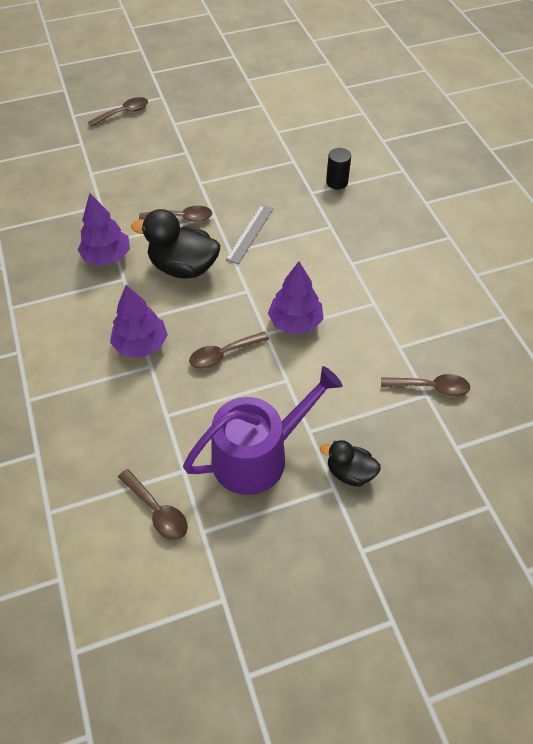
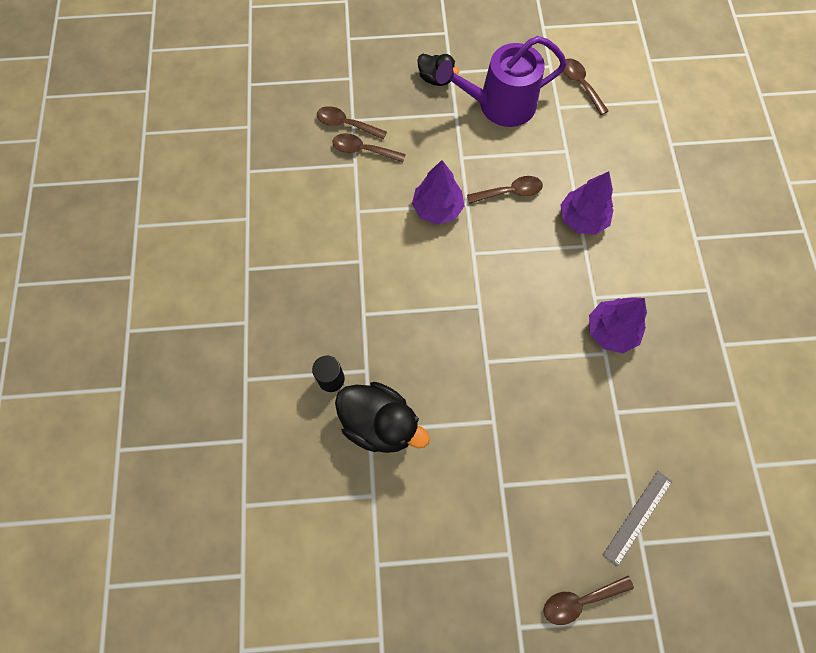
camera: 165 degrees left, 15 degrees up
black duck [131,209,220,279] -> black duck moved to [335,382,430,453]
brown spoon [139,206,212,222] -> brown spoon moved to [332,133,406,162]
grey ruler [226,205,273,264] -> grey ruler moved to [603,471,672,567]

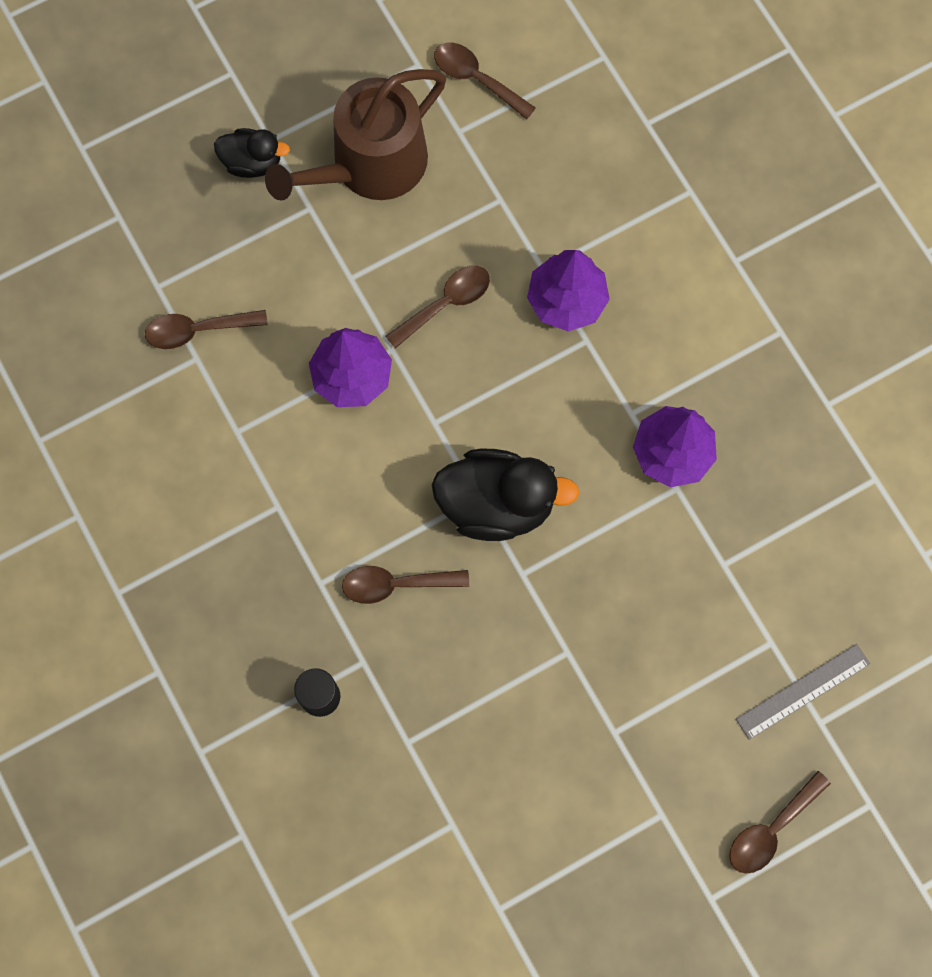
camera: 25 degrees left, 5 degrees up
brown spoon [317,106,387,140] -> brown spoon moved to [342,566,469,604]
black duck [335,382,430,453] -> black duck moved to [432,449,580,541]
purple watering can [436,36,567,127] -> brown watering can [265,69,446,200]
grey ruler [603,471,672,567] -> grey ruler turned 45 degrees clockwise [736,644,870,740]

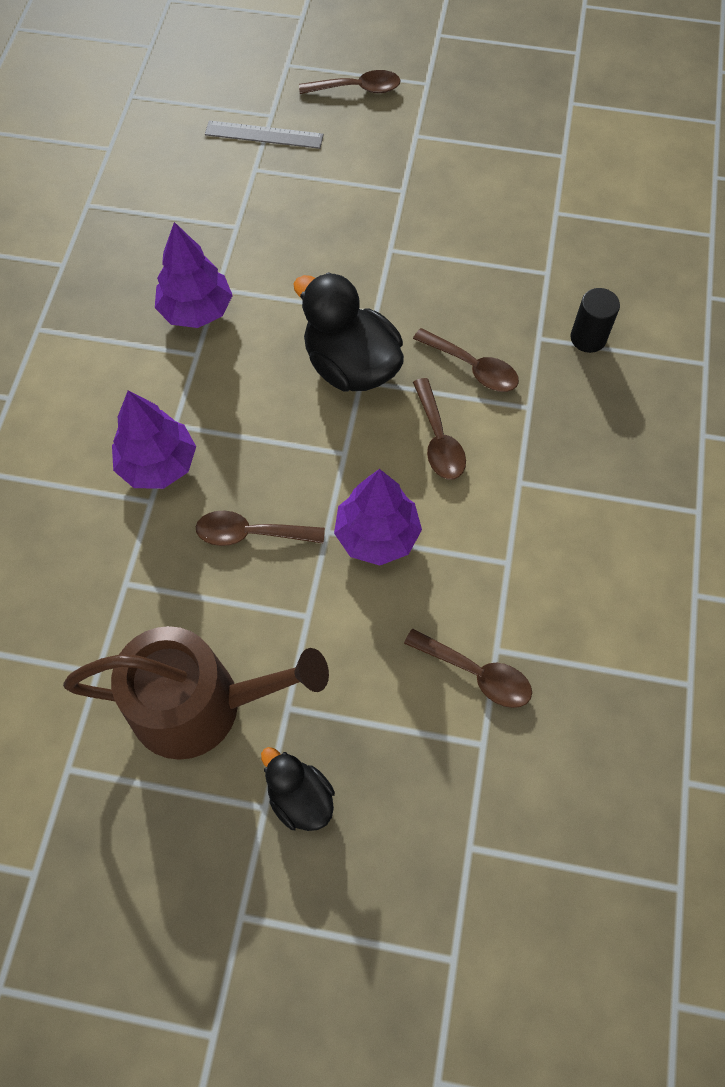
camera: 140 degrees left, 10 degrees down
brown spoon [434,43,536,120] -> brown spoon moved to [413,378,466,480]

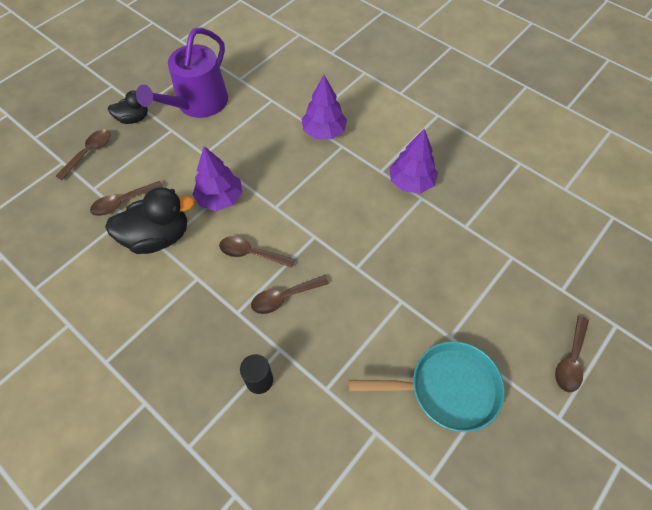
camera: 120 degrees right, 5 degrees down
brown watering can [63,626,329,760] -> purple watering can [136,28,228,118]
brown spoon [196,510,325,546] -> brown spoon moved to [56,130,110,180]
grey ruler [205,120,324,149] -> none
black duck [293,272,404,392] -> black duck moved to [105,187,195,254]
none -> turquoise pan [349,341,505,432]

